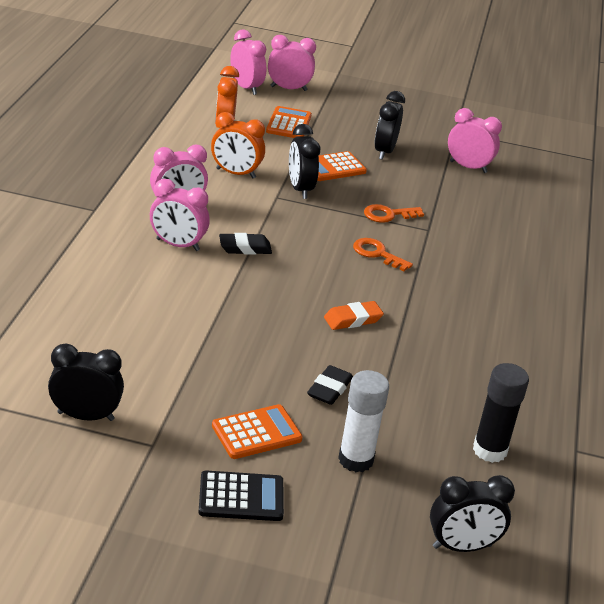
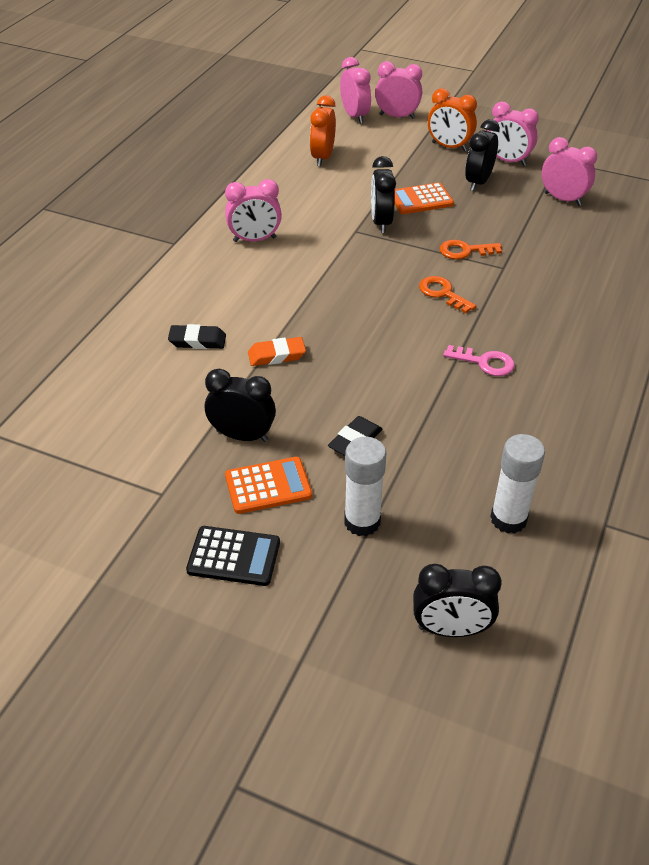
camera: 15 degrees right, 10 degrees up
black clock [48,343,124,421] -> black clock moved to [205,369,276,442]
pink clock [150,179,210,251] -> pink clock moved to [487,102,539,166]
orange clock [211,112,265,178] -> orange clock moved to [428,88,477,151]
black eraser [219,233,272,255] -> black eraser moved to [168,324,226,349]
orange calculator [266,106,312,138] -> none
orange eraser [324,301,384,330] -> orange eraser moved to [248,337,306,366]
black glue stick [473,363,529,463] -> white glue stick [490,434,545,533]
none -> pink key [443,345,515,376]

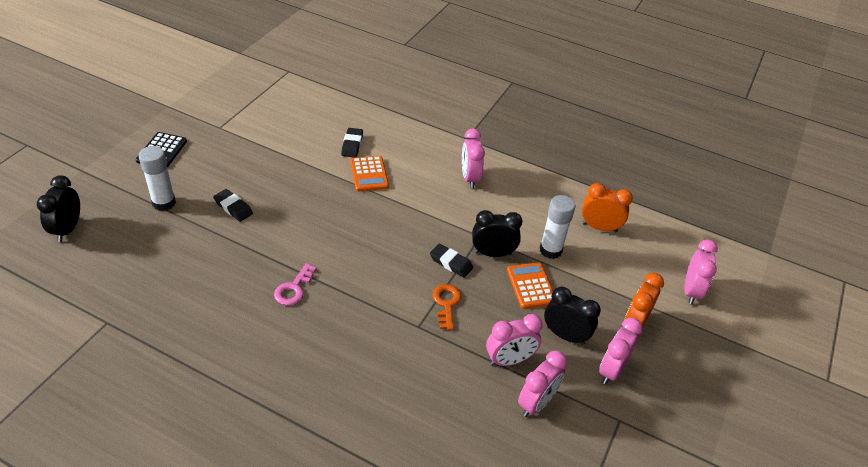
camera: 90 degrees right, 0 degrees up
black clock [205,369,276,442] -> none
orange calculator [225,457,312,514] -> orange calculator moved to [350,156,389,191]
orange eraser [248,337,306,366] -> none
pink clock [340,57,371,124] -> pink clock moved to [486,314,543,366]
orange key [419,276,476,313] -> none
white glue stick [490,434,545,533] -> white glue stick moved to [540,195,575,259]
none -> black eraser [430,244,473,278]

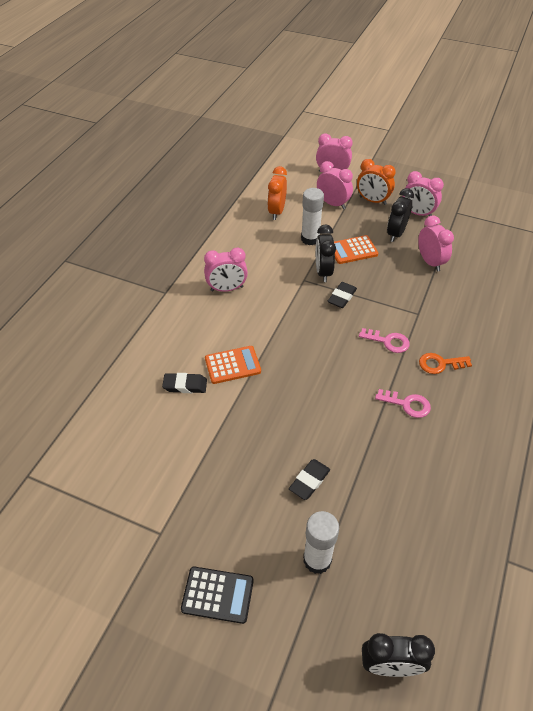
camera: 90 degrees left, 5 degrees up
orange key [433,284,461,330] -> orange key moved to [419,353,472,374]
pink clock [518,351,567,417] -> pink clock moved to [317,161,353,209]
none -> pink key [359,328,410,353]

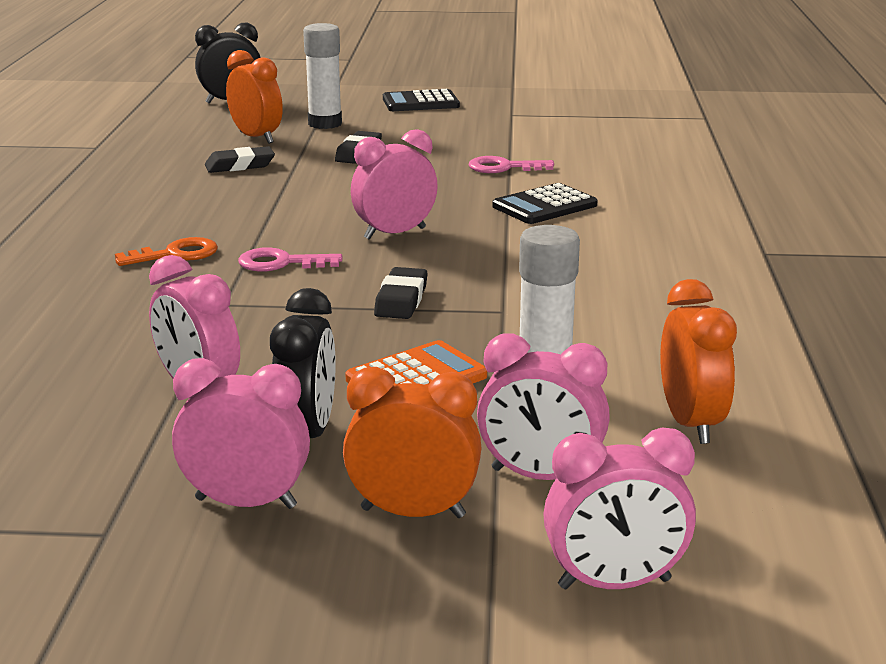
camera: 160 degrees right, 25 degrees down
black eraser [162,373,207,393] -> black eraser moved to [205,146,275,173]
pink clock [204,247,248,292] -> pink clock moved to [351,129,438,240]
orange calculator [205,346,261,384] -> black calculator [492,183,597,224]
black clock [316,225,336,282] -> none
pink key [375,389,431,418] -> pink key moved to [469,156,554,173]
none -> orange clock [226,50,283,144]

